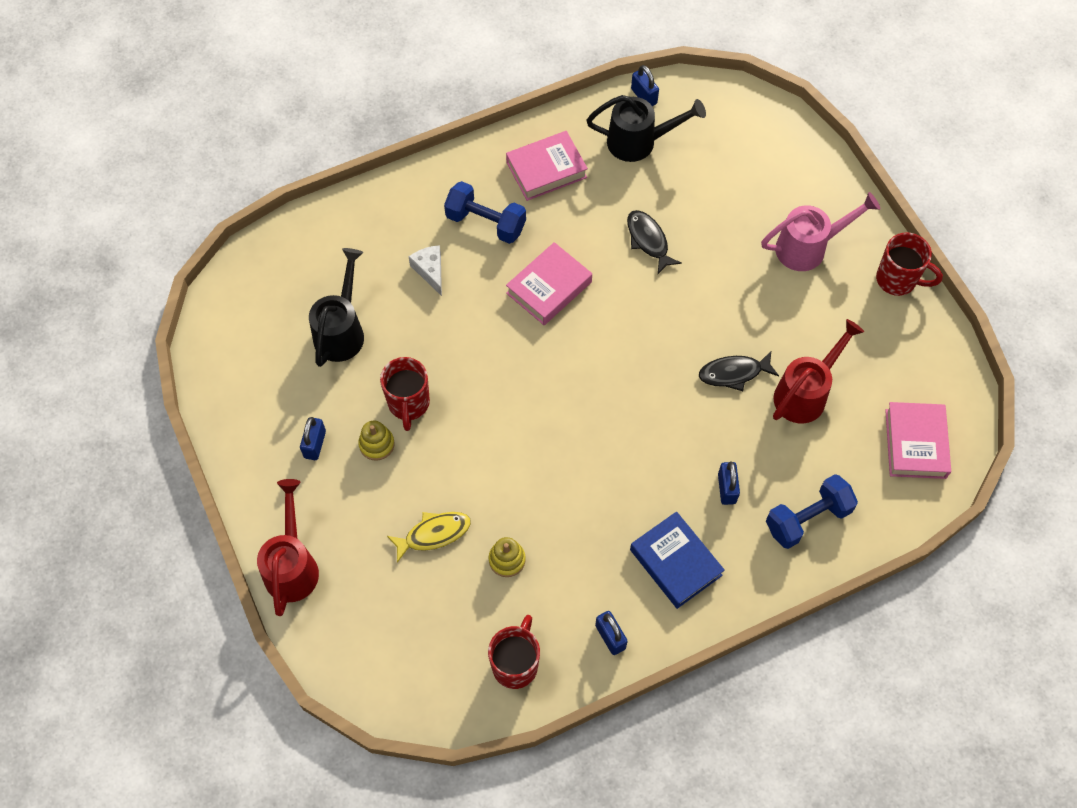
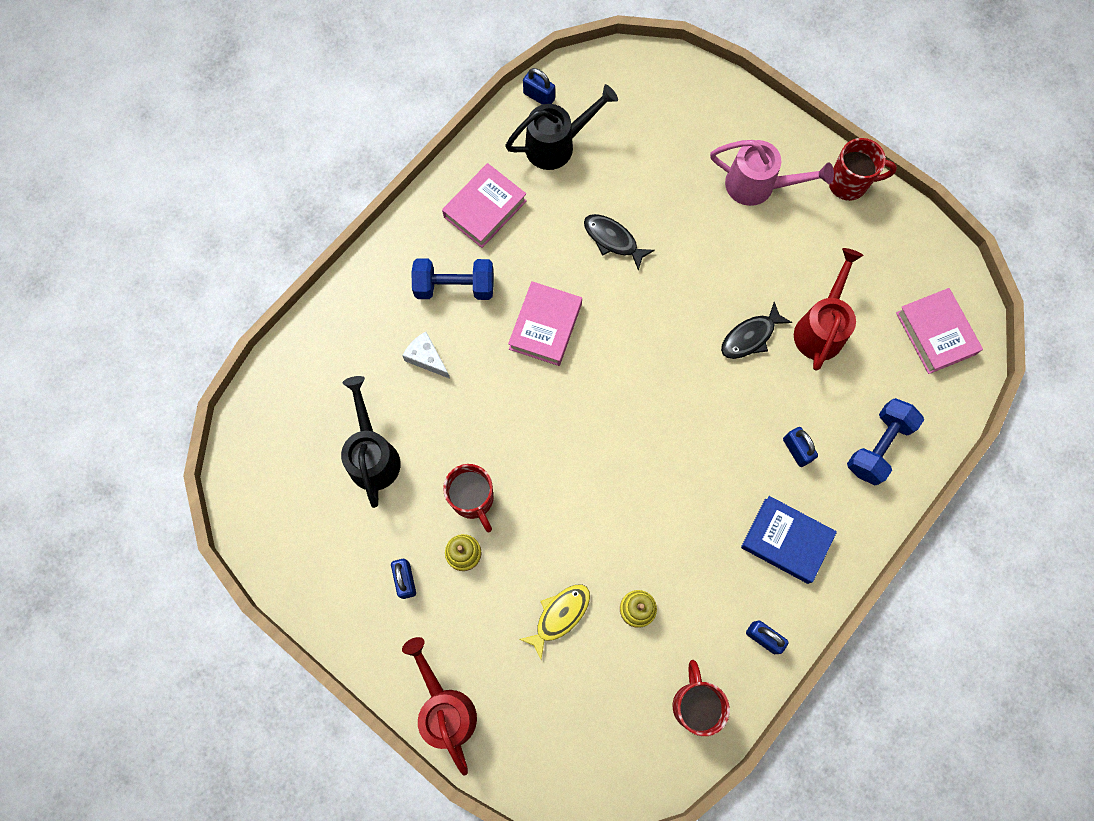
camera: 25 degrees left, 10 degrees up
pink watering can [761,192,880,271] -> pink watering can turned 60 degrees clockwise [710,140,834,206]

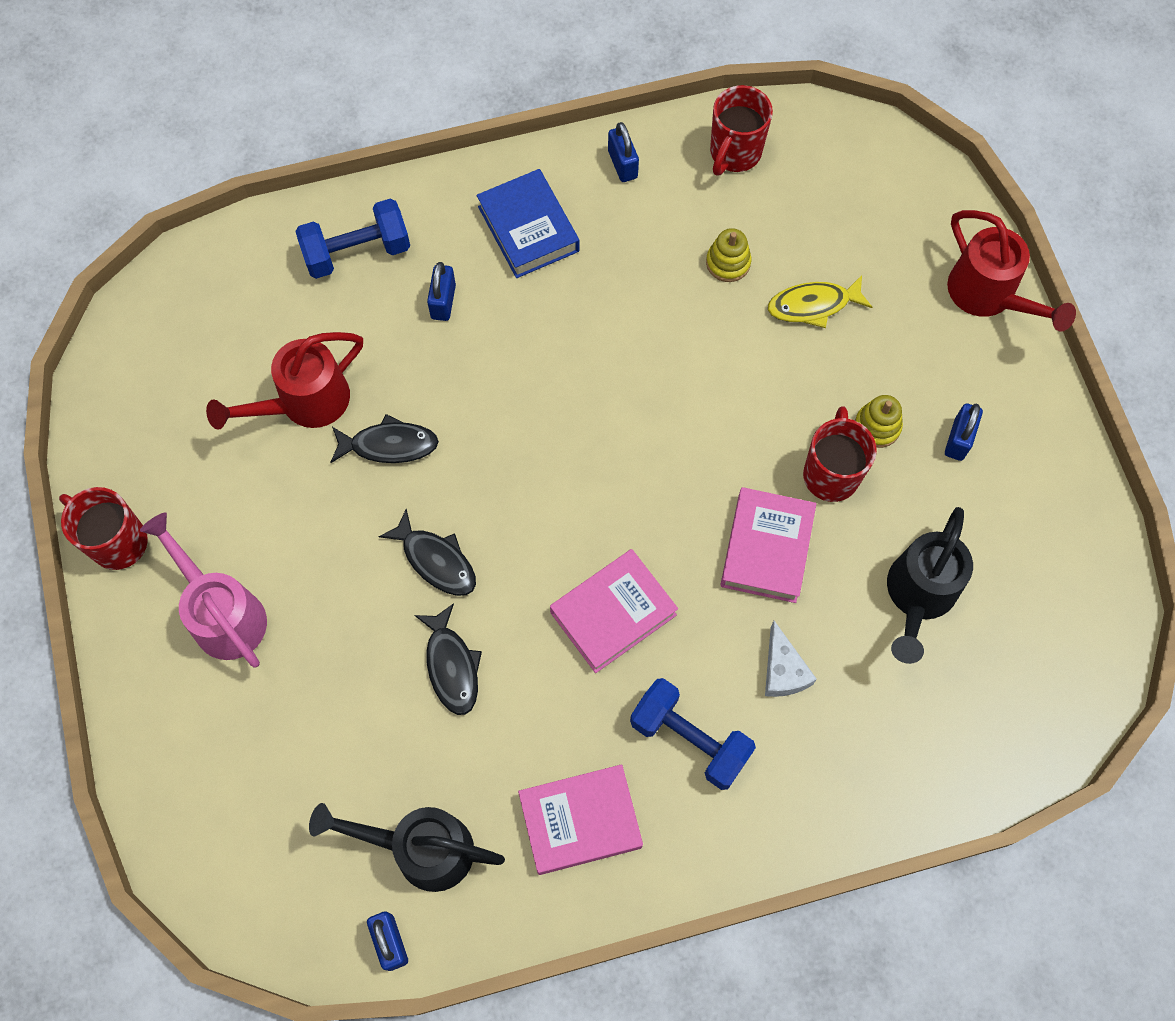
camera: 145 degrees left, 5 degrees down
red watering can [402,637,477,776] -> red watering can turned 45 degrees counterclockwise [947,210,1076,332]
pink book [896,288,983,374] -> pink book moved to [720,487,816,603]
none -> black fish [378,509,476,596]

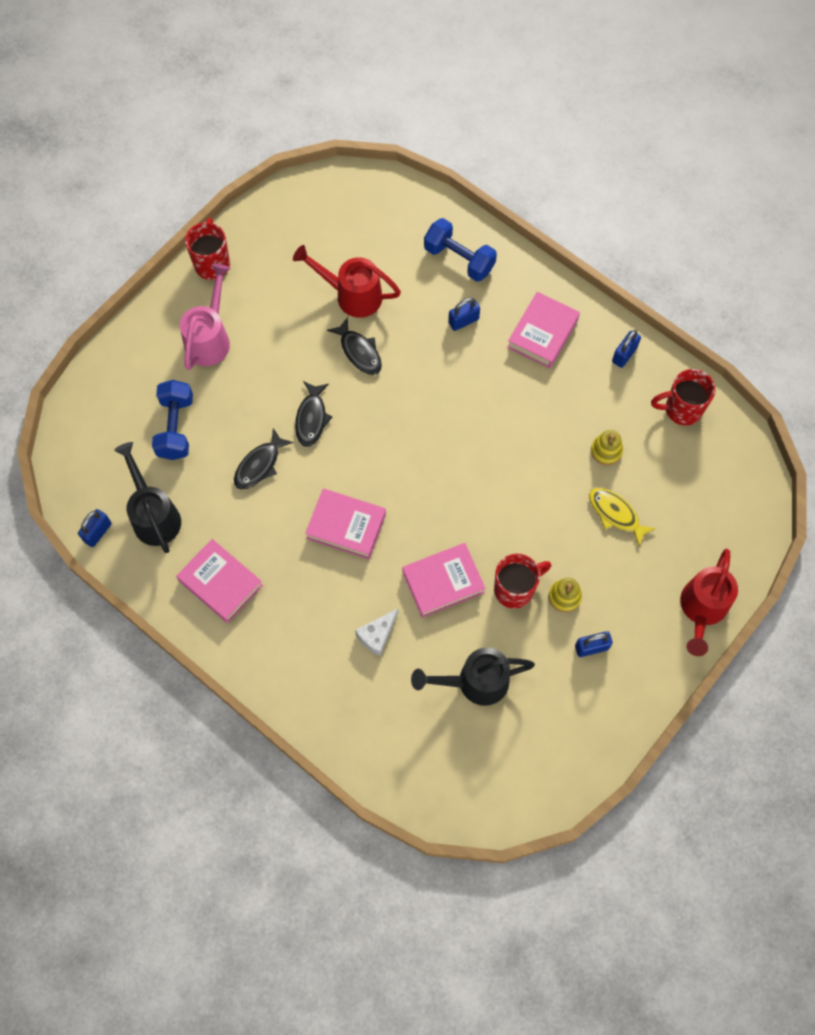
camera: 55 degrees right, 0 degrees up
blue book [477,169,580,278] -> pink book [507,292,580,368]
blue dumbbell [630,678,756,790] -> blue dumbbell moved to [152,380,193,460]

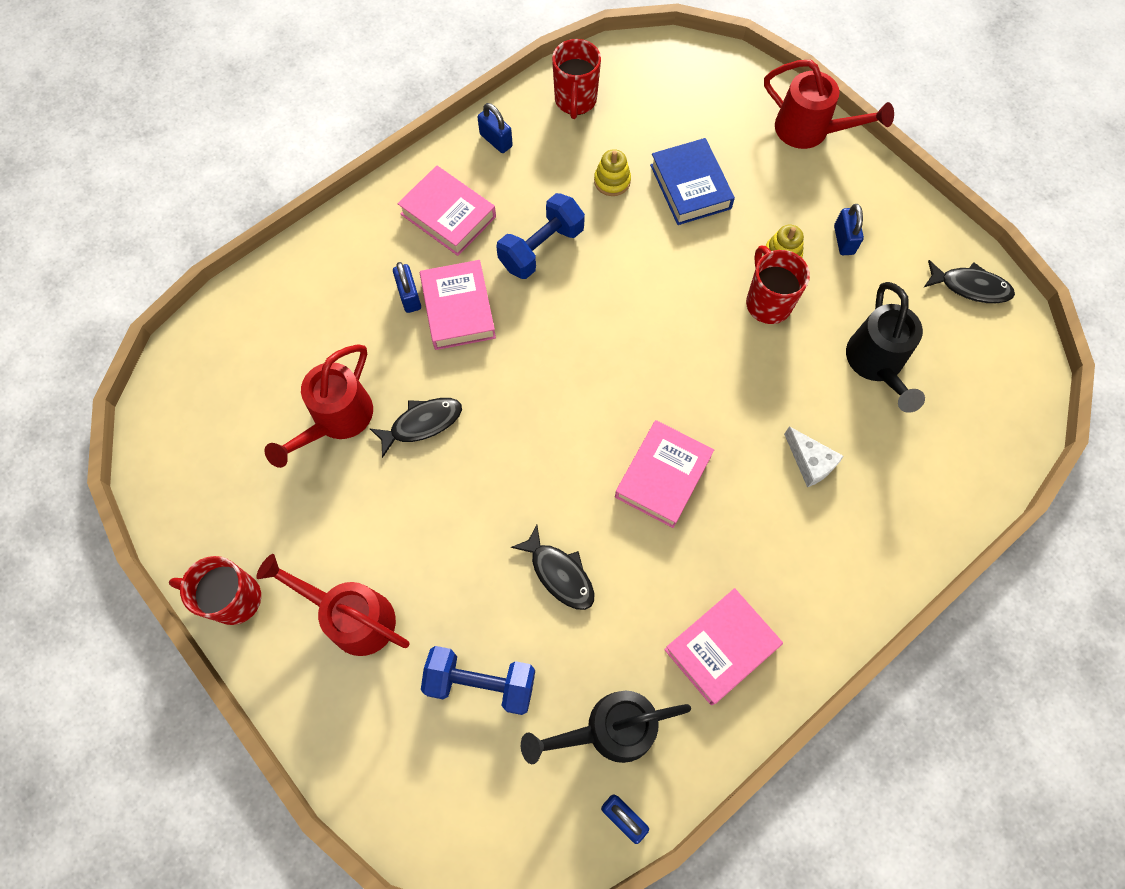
camera: 80 degrees left, 0 degrees up
pink watering can [180,264,231,370] -> red watering can [256,554,410,656]
black fish [295,381,332,447] -> black fish moved to [923,260,1015,303]
pink book [403,543,486,618] -> pink book moved to [420,260,496,350]
blue dumbbell [424,218,497,282] -> blue dumbbell moved to [496,193,585,279]
yellow fish [589,488,656,546] -> blue book [650,138,735,225]

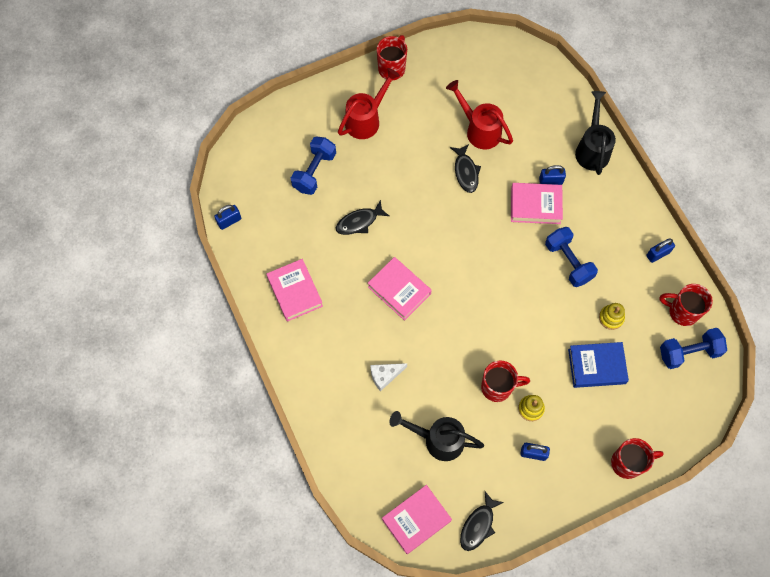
camera: 105 degrees right, 0 degrees up
pink book [398,166,496,256] -> pink book moved to [382,485,452,554]
black watering can [521,691,691,764] -> black watering can moved to [575,91,616,175]
red watering can [764,60,894,149] -> red mug [611,438,663,479]
none -> blue dumbbell [660,328,727,369]

